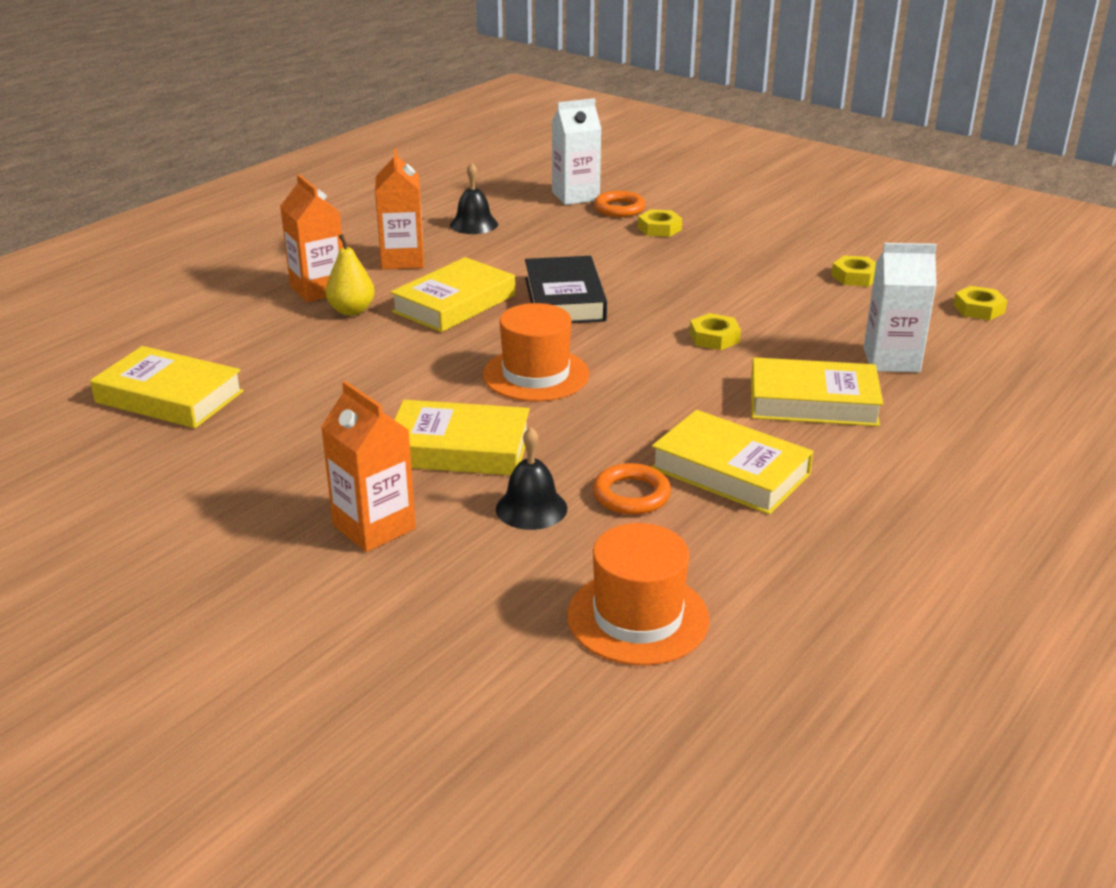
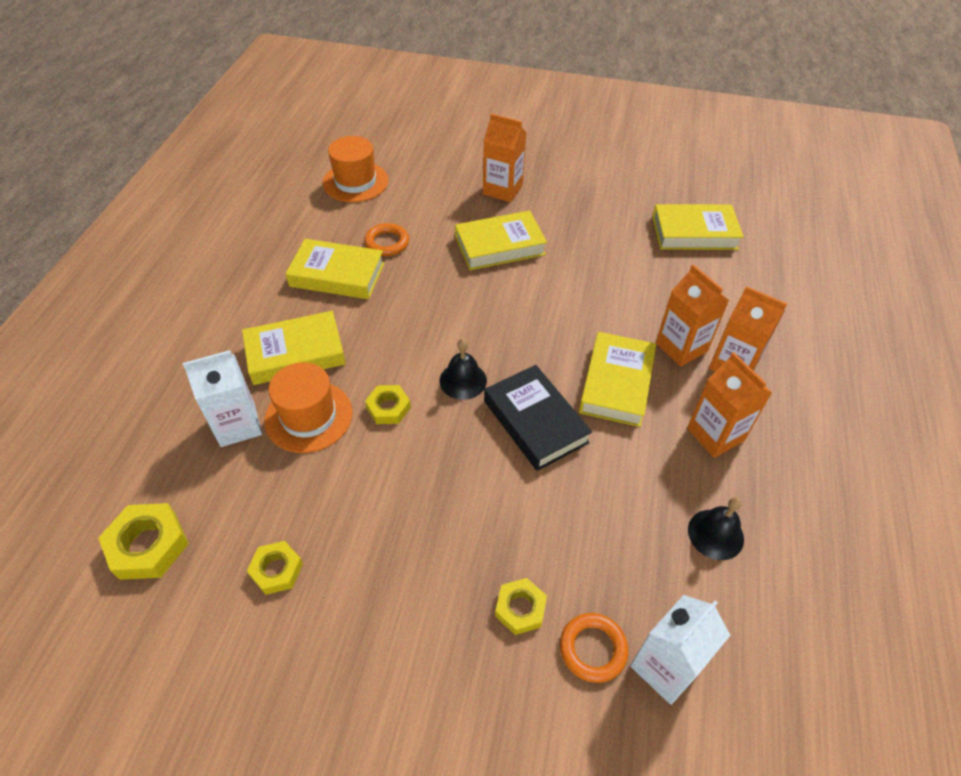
camera: 155 degrees right, 20 degrees up
yellow pear [325,234,375,316] -> orange carton [656,264,729,367]
orange hat [483,303,589,401] -> orange hat moved to [264,362,353,453]
black bell [496,427,567,530] -> black bell moved to [439,338,487,400]
yellow nut [953,286,1008,320] -> yellow nut [98,503,189,580], size x1.56

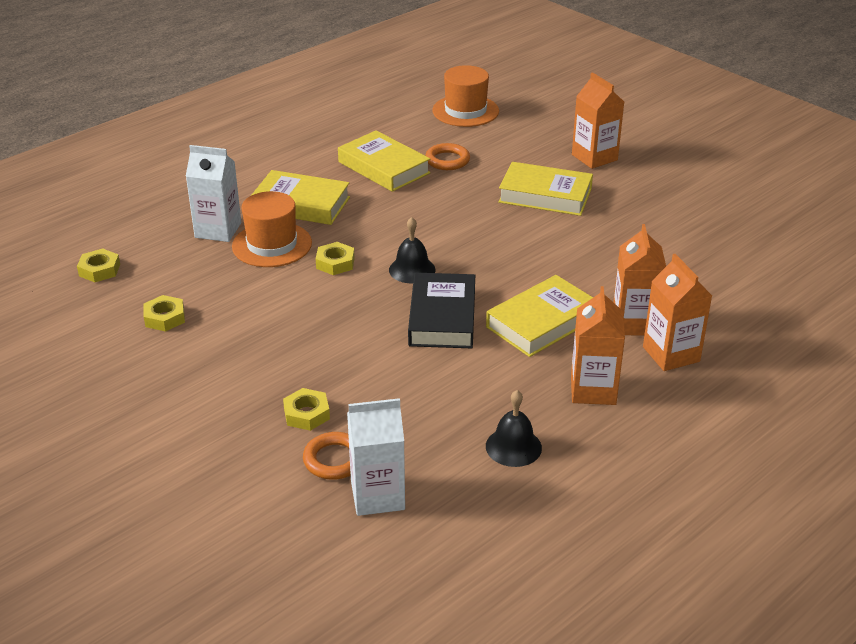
camera: 35 degrees right, 15 degrees down
yellow nut [98,503,189,580] -> yellow nut [77,248,120,282], size x0.64
yellow book [652,204,743,250] -> none

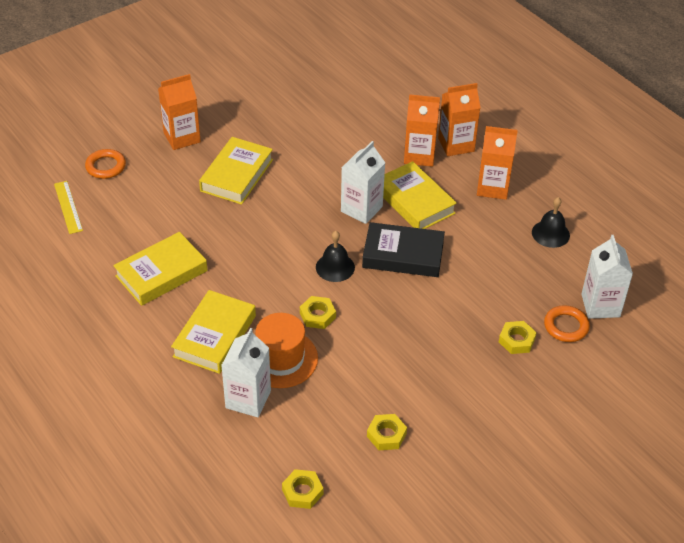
camera: 85 degrees left, 10 degrees up
orange ring [425,143,470,170] -> orange ring moved to [85,149,126,179]
orange hat [432,65,499,127] -> yellow ruler [54,181,83,234]
none -> white carton [341,141,385,224]

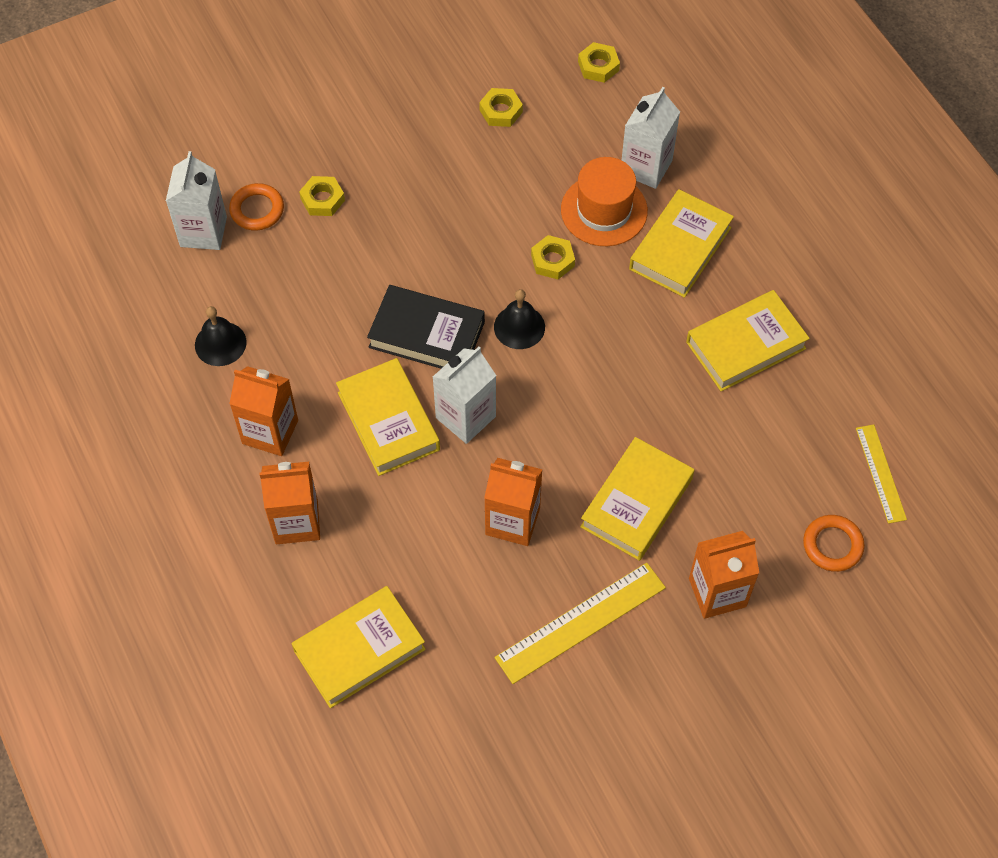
camera: 170 degrees left, 15 degrees up
orange carton [404,94,440,167] -> orange carton moved to [484,458,543,546]
none -> yellow book [292,586,426,708]
none -> yellow ruler [494,563,666,684]

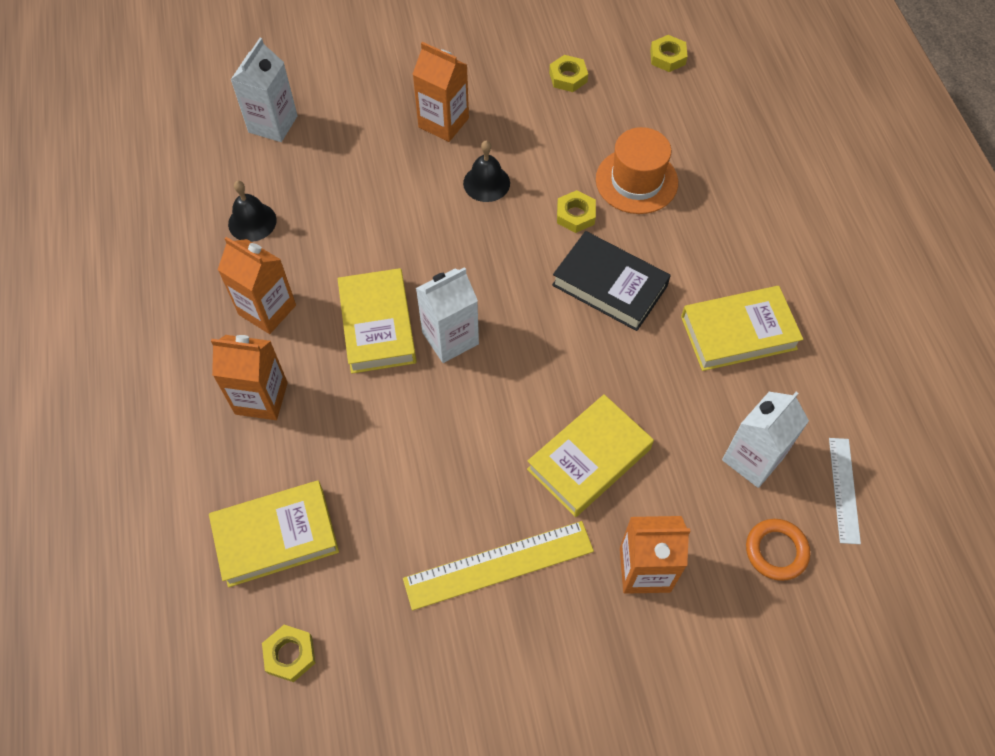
camera: 15 degrees right, 0 degrees up
orange ring [229,183,284,231] -> none
yellow nut [299,176,345,216] -> yellow nut moved to [262,625,315,682]
black book [367,285,485,369] -> black book moved to [552,231,671,331]
orange carton [484,458,543,546] -> orange carton moved to [412,42,469,142]
black bell [494,289,545,349] -> black bell moved to [463,141,510,202]
white carton [622,87,680,189] -> white carton moved to [722,392,809,488]
yellow book [629,189,734,298] -> none
yellow ruler [856,424,907,524] -> white ruler [829,438,861,544]

